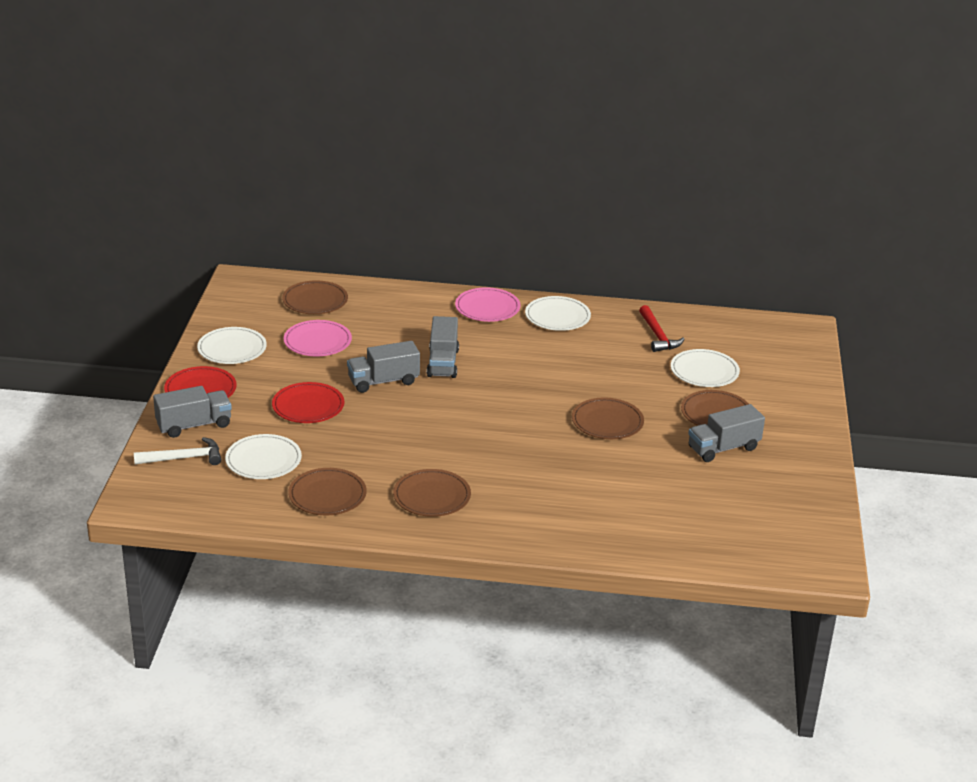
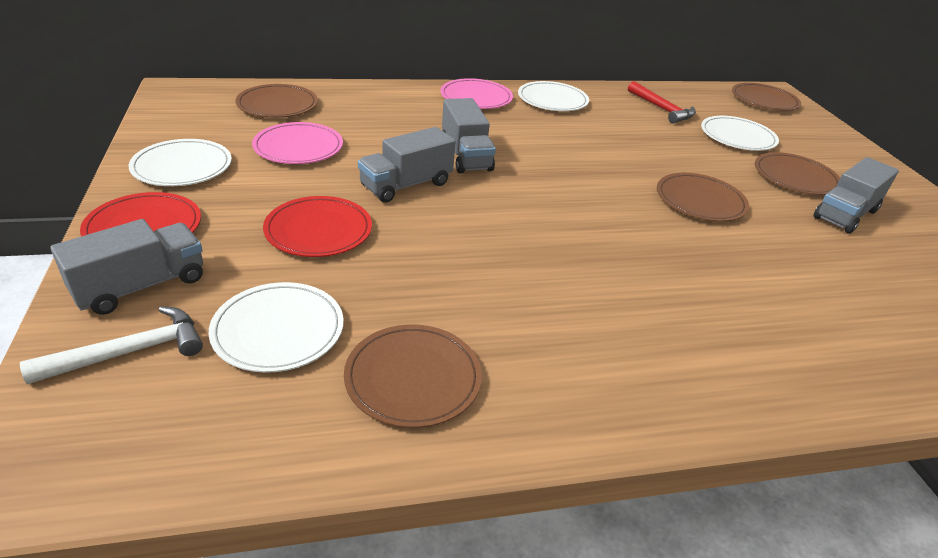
camera: 20 degrees left, 5 degrees up
brown plate [393,469,471,517] -> brown plate moved to [732,83,801,111]

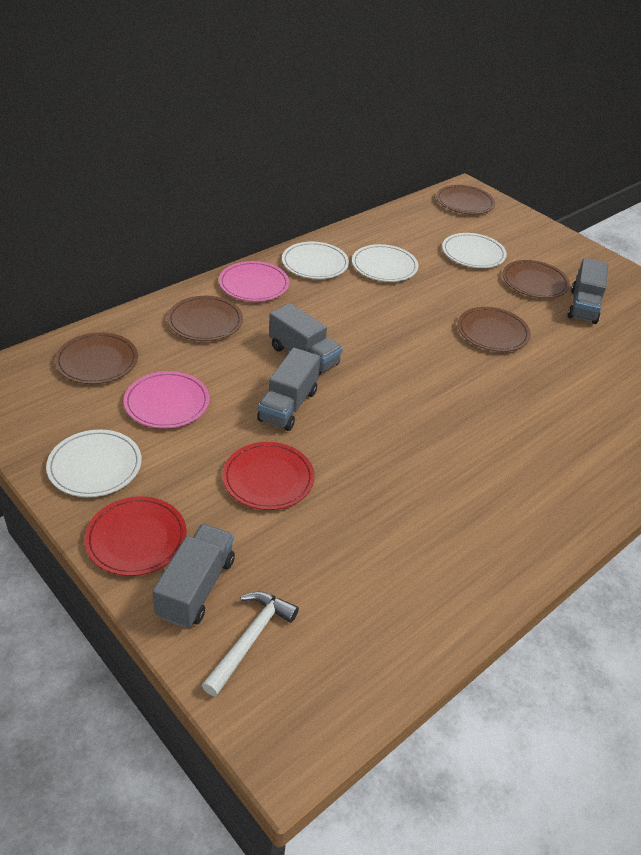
camera: 30 degrees left, 5 degrees up
white plate [209,282,344,373] -> white plate moved to [352,244,419,282]
brown plate [344,324,482,428] -> brown plate moved to [167,296,243,341]
red hammer [628,81,696,123] -> none

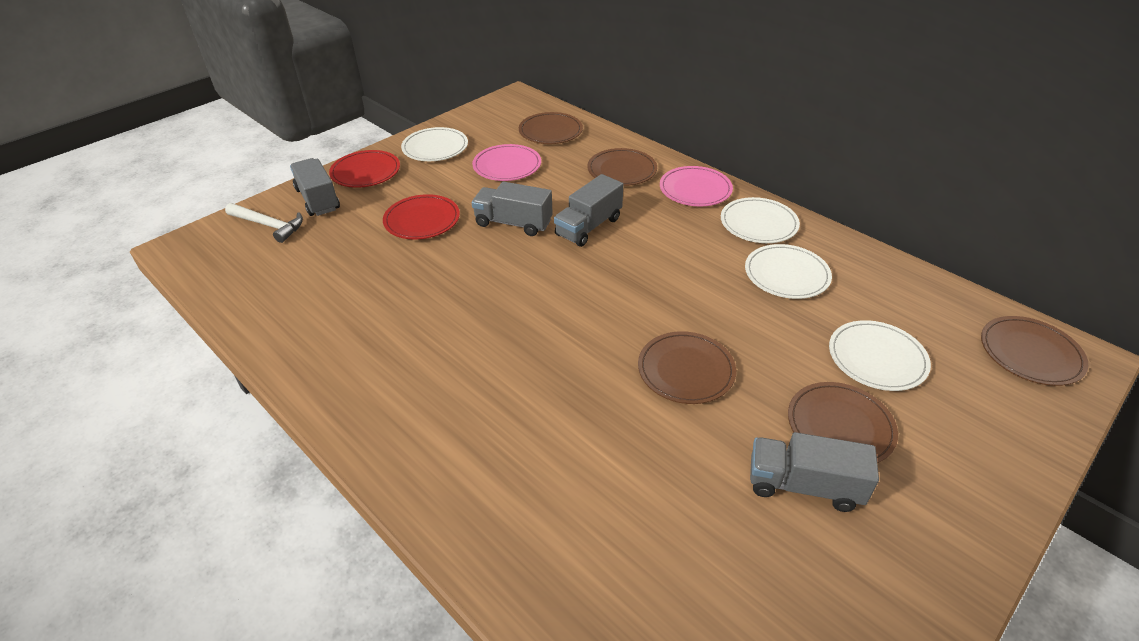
camera: 90 degrees right, 0 degrees up
grey truck [152,524,235,628] -> grey truck turned 135 degrees counterclockwise [290,158,340,216]

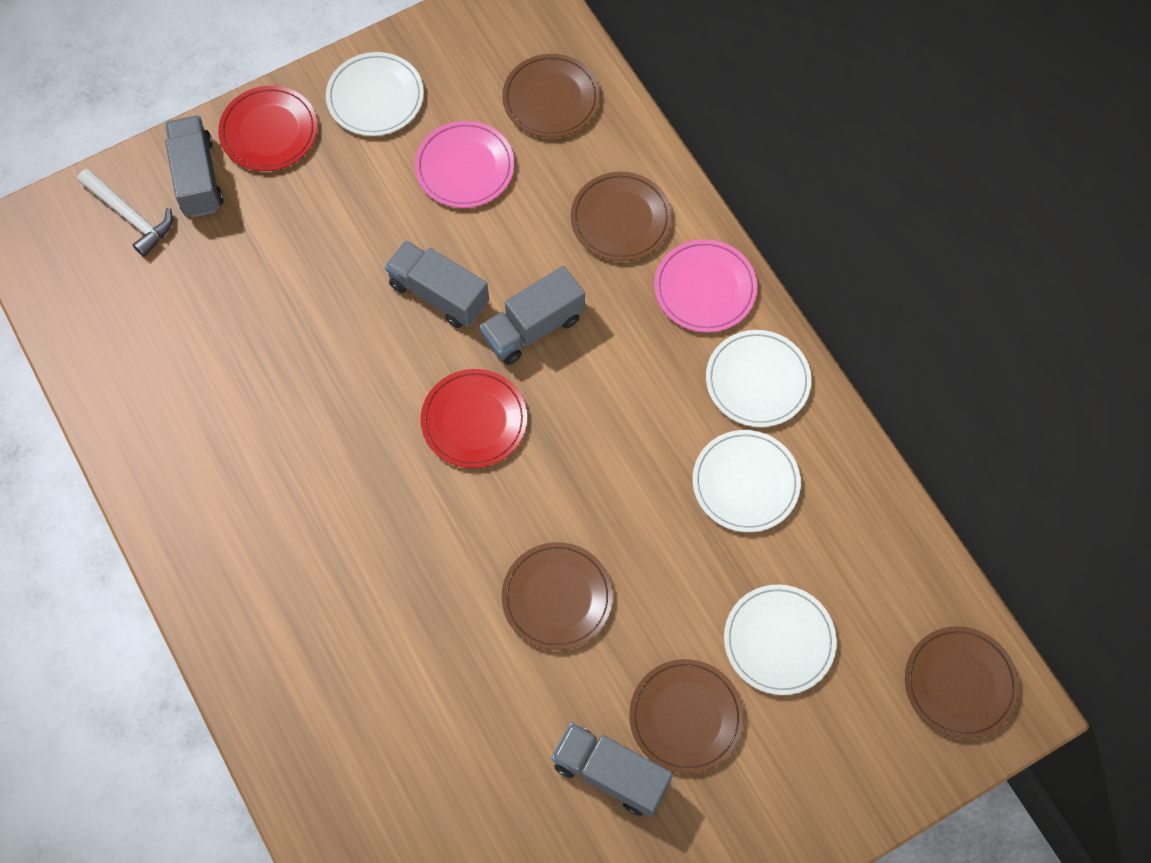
camera: 15 degrees right, 25 degrees up
red plate [383,194,460,240] -> red plate moved to [420,369,527,468]

